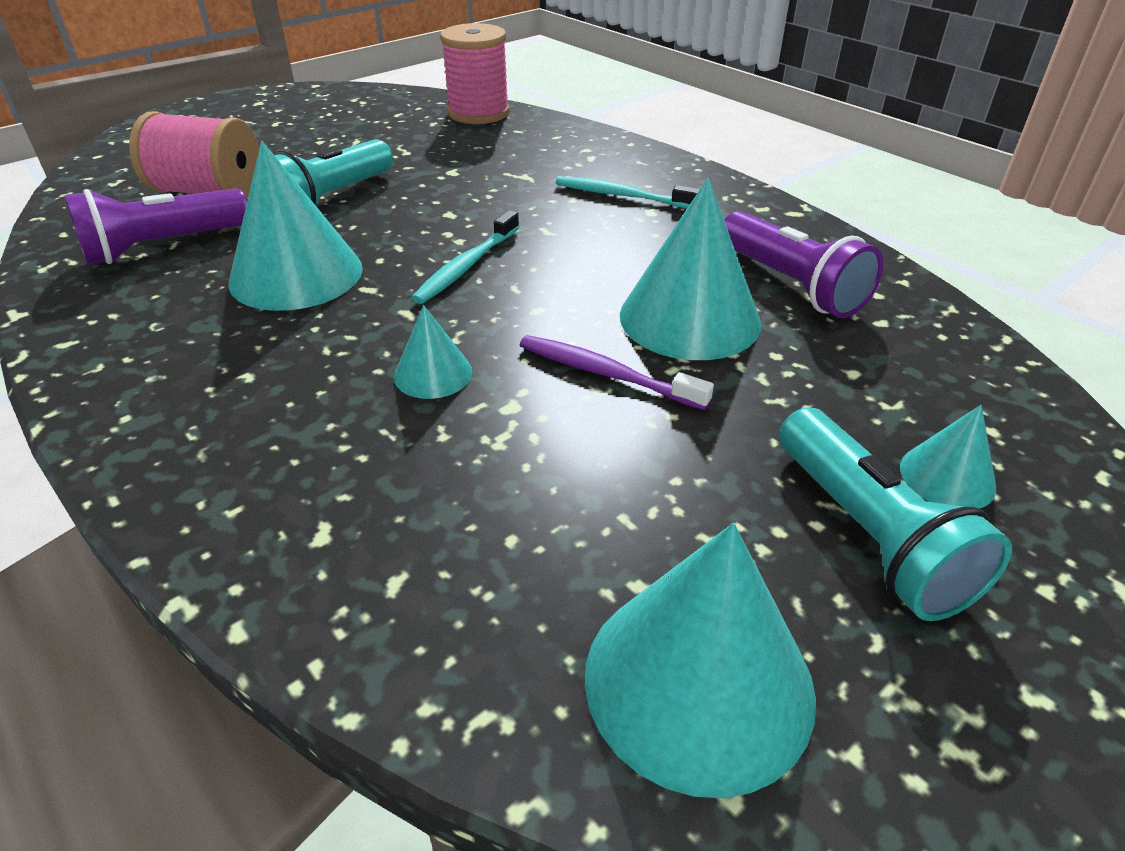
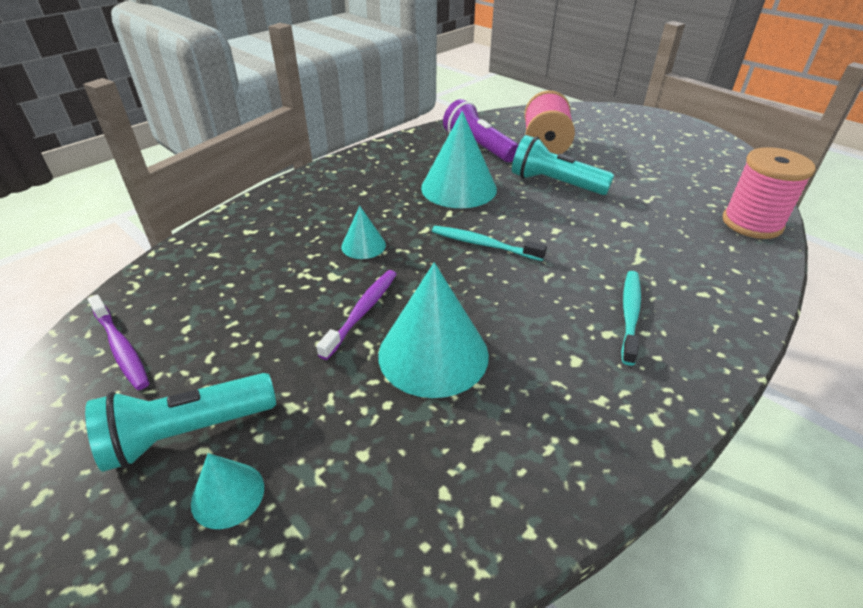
camera: 85 degrees right, 0 degrees up
turquoise cone [585,523,816,798] -> purple toothbrush [88,295,149,390]
purple flashlight [724,211,884,318] -> none

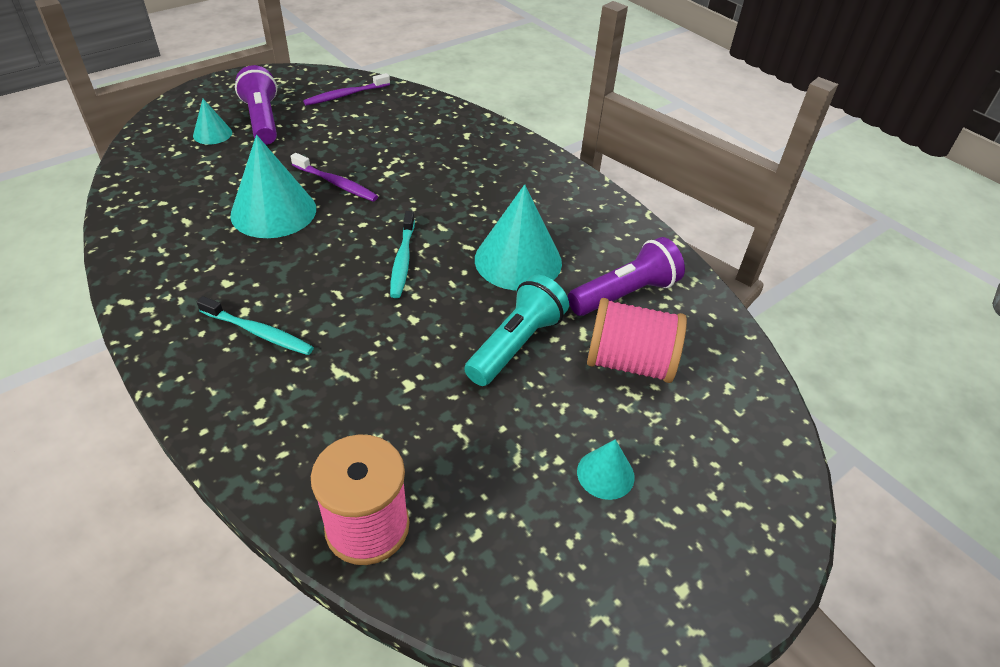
camera: 95 degrees right, 5 degrees up
turquoise flashlight [85,373,276,472] -> purple flashlight [235,65,277,145]
turquoise cone [341,206,386,259] -> turquoise cone moved to [577,439,635,500]
turquoise toothbrush [432,226,547,261] -> turquoise toothbrush turned 150 degrees clockwise [390,211,415,298]

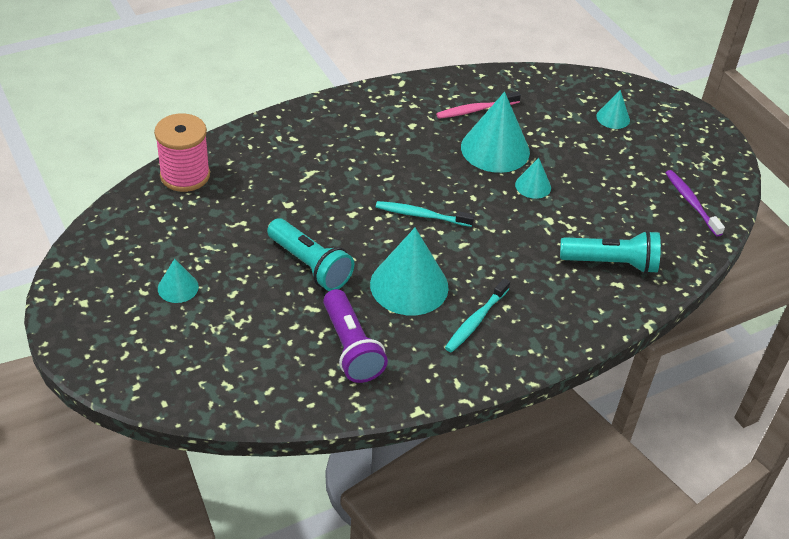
camera: 100 degrees right, 0 degrees up
turquoise toothbrush [197,296,314,355] -> turquoise toothbrush moved to [445,278,510,353]
purple flashlight [235,65,277,145] -> none
purple toothbrush [291,153,378,201] -> turquoise cone [515,158,551,199]
pink spool [587,298,687,383] -> none
none -> pink toothbrush [436,91,521,119]
none -> turquoise flashlight [560,230,661,274]

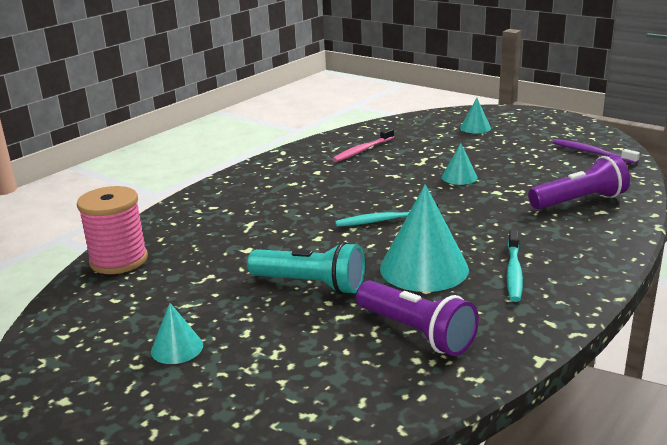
camera: 20 degrees left, 20 degrees down
turquoise cone [461,92,530,173] -> none
turquoise flashlight [560,230,661,274] -> purple flashlight [528,155,630,209]

